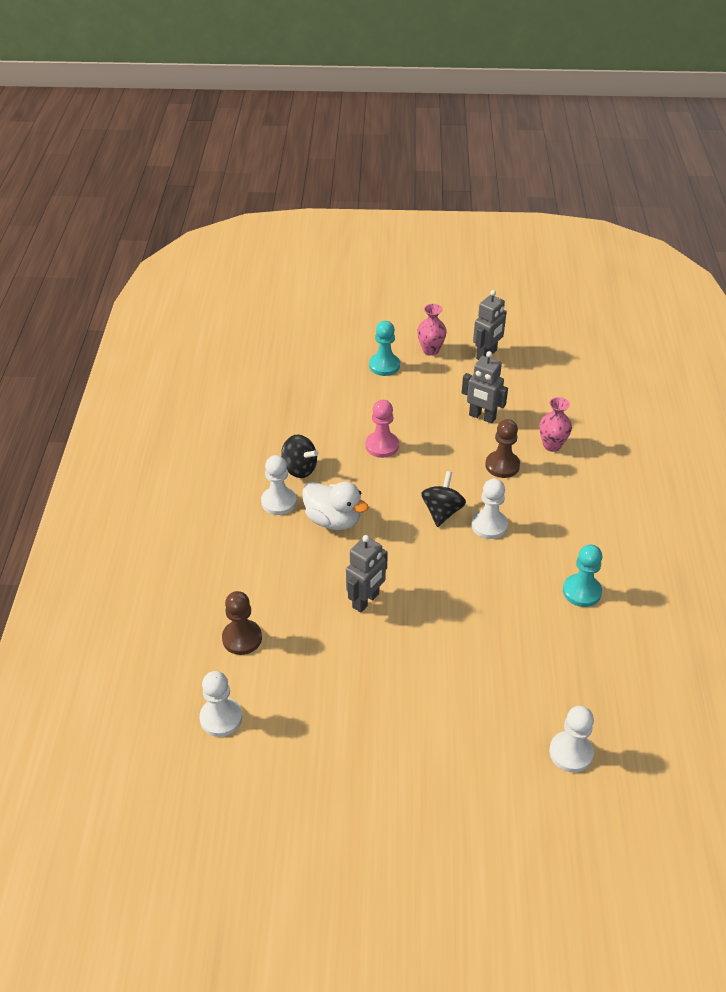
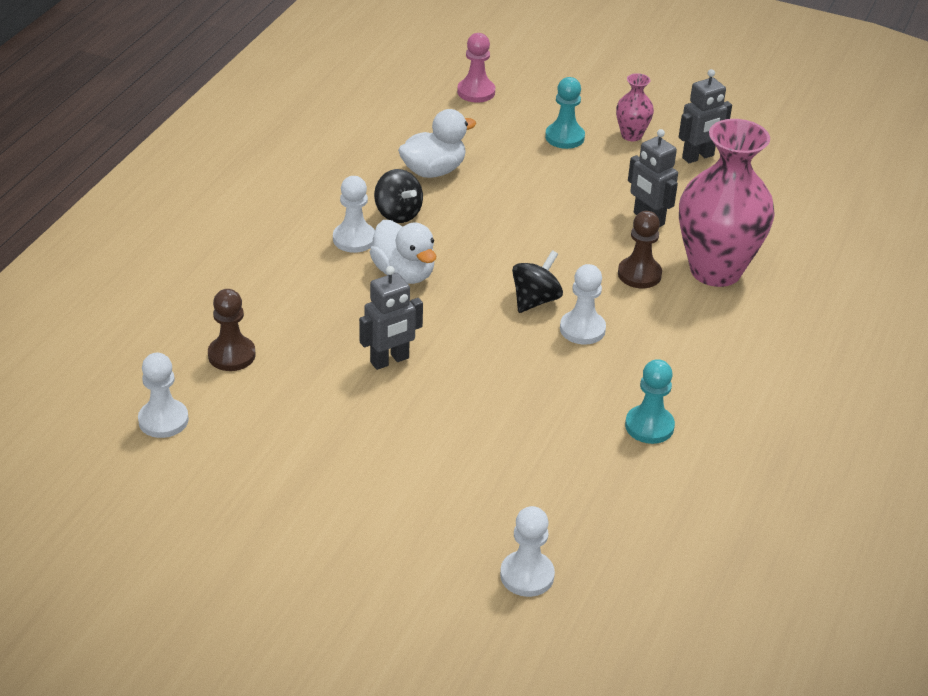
camera: 20 degrees right, 5 degrees down
pink pawn [365,400,399,458] -> pink pawn moved to [457,33,495,103]
pink vase [539,397,572,452] -> pink vase [679,119,775,287], size x2.23
none -> white duck [398,109,476,178]

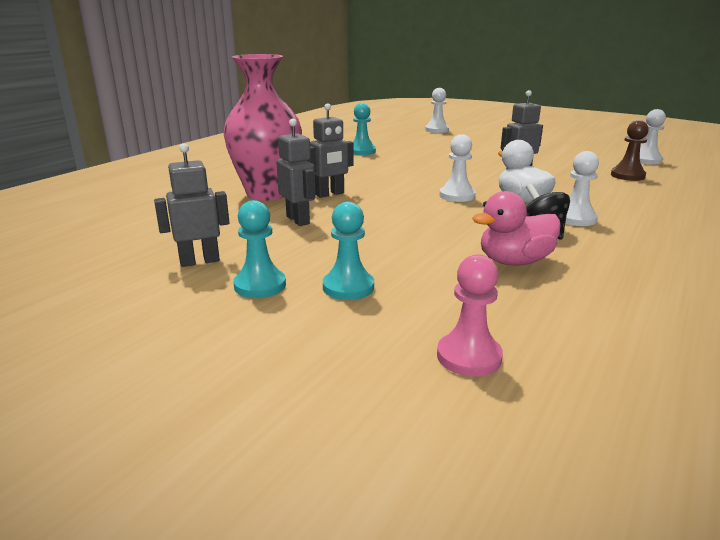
camera: 170 degrees left, 15 degrees down
white duck [398,109,476,178] -> pink duck [472,191,561,266]
black spinning top [512,250,563,313] -> none
white pawn [560,264,606,344] -> white pawn moved to [439,134,476,202]
pink vase [616,73,654,141] -> turquoise pawn [233,200,286,298]
brown pawn [618,211,662,288] -> grey robot [308,103,354,198]

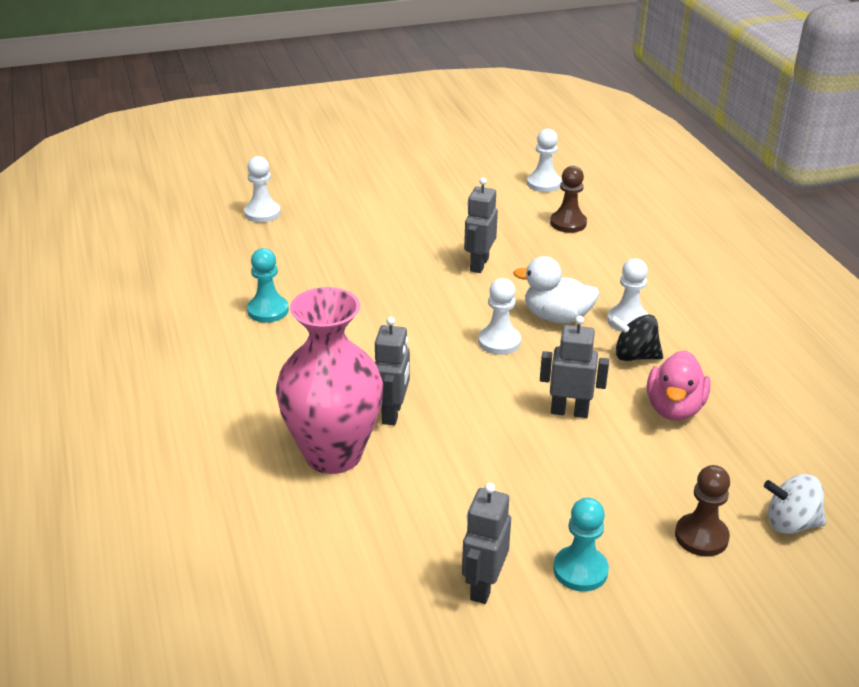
camera: 50 degrees left, 10 degrees up
grey robot [276,119,315,226] -> grey robot moved to [540,316,609,418]
turquoise pawn [323,202,374,300] -> none
pink pawn [437,254,503,377] -> white spinning top [764,474,826,534]
none -> brown pawn [675,465,730,557]

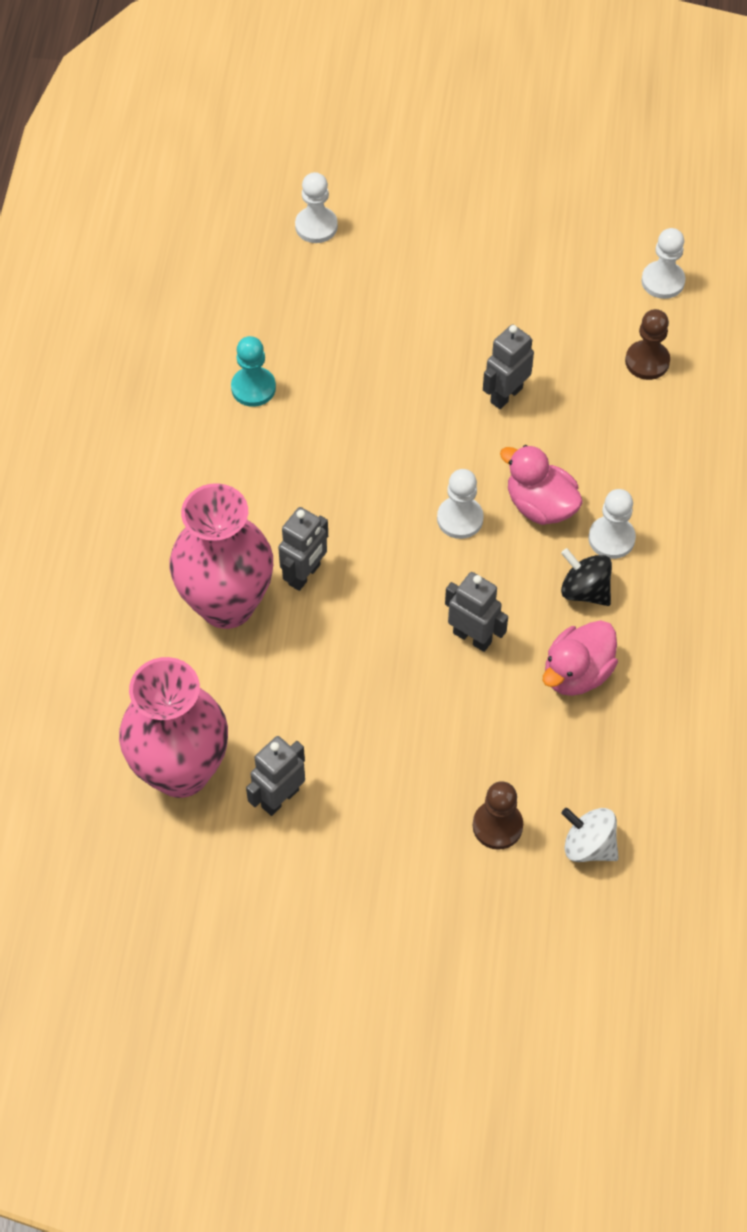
camera: 25 degrees right, 25 degrees up
white duck [513,256,600,323] -> pink duck [500,445,583,525]
turquoise pawn [553,498,609,592] -> none
none -> pink vase [119,657,228,798]

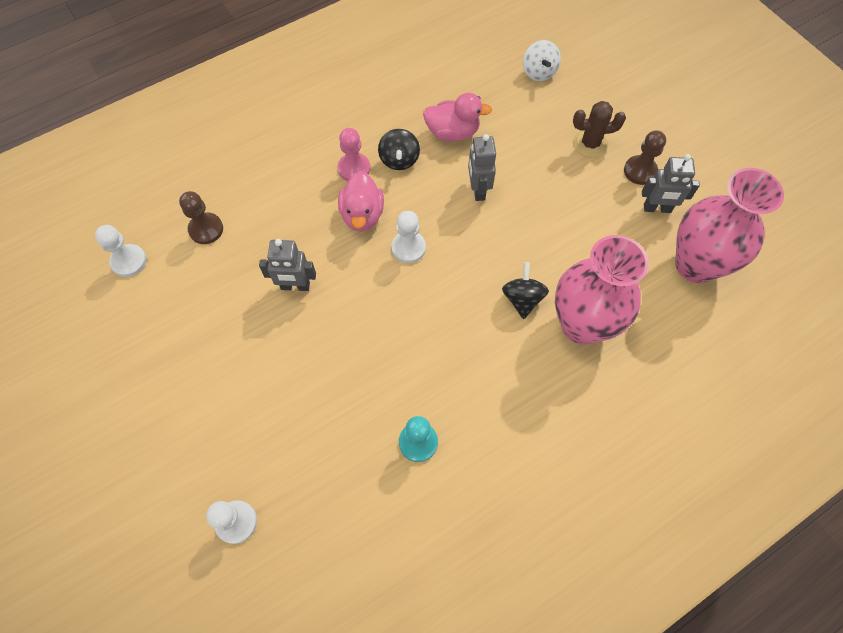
camera: 130 degrees left, 5 degrees up
grey robot [278,507,328,591] -> black spinning top [502,262,549,319]
brown pawn [473,781,523,850] -> brown pawn moved to [624,130,666,185]
white pawn [588,489,636,559] -> pink pawn [338,128,370,181]
none -> brown cactus [573,101,626,158]

